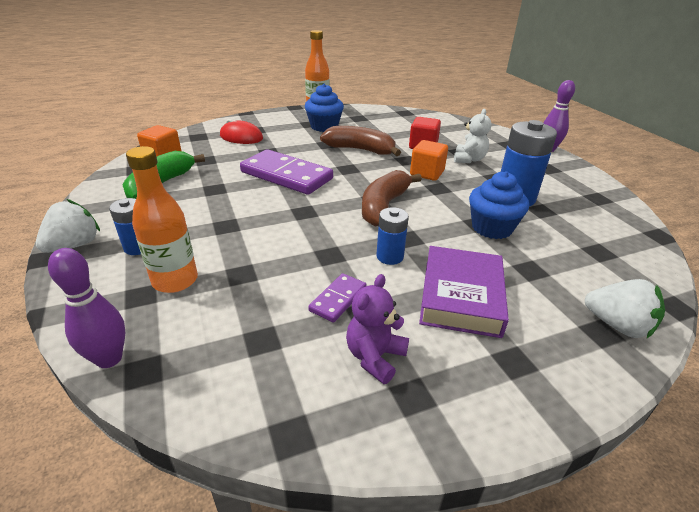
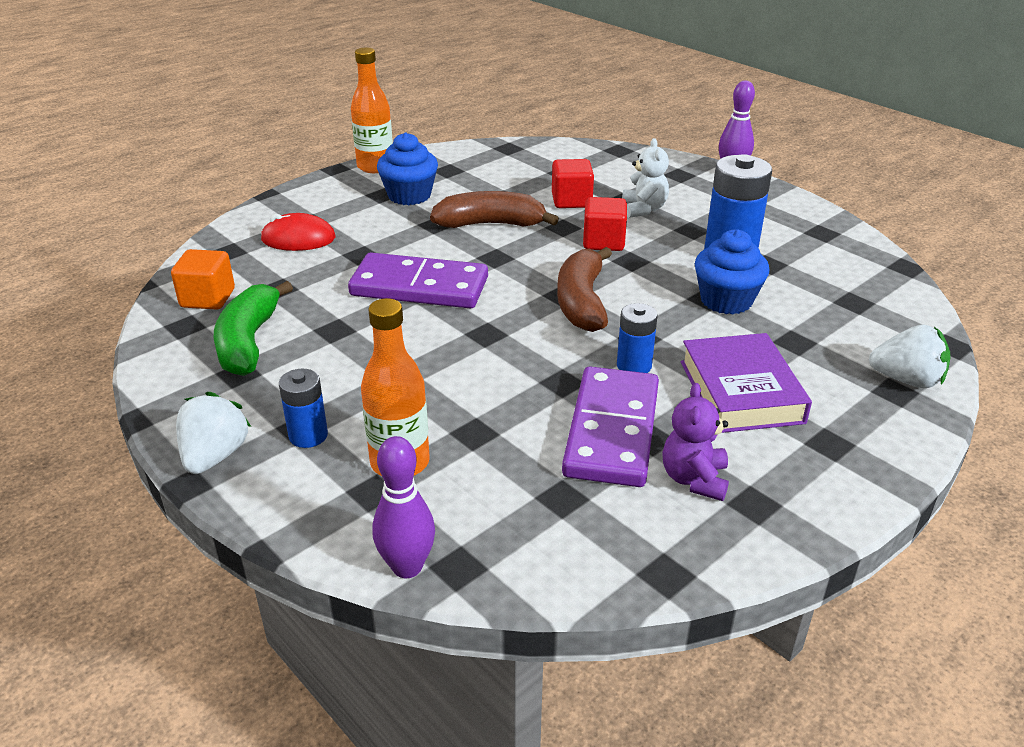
camera: 20 degrees left, 0 degrees up
purple domino [308,273,367,322] -> purple domino [562,366,659,487], size x2.08
orange cube [410,140,448,181] -> red cube [583,197,627,251]

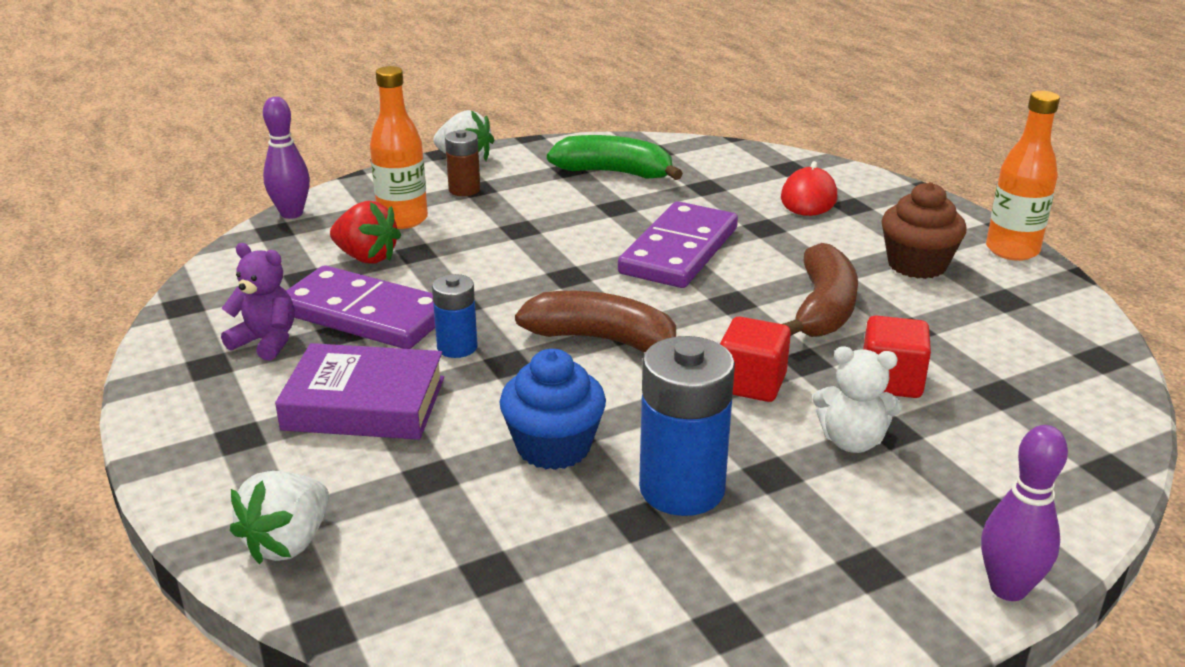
camera: 105 degrees right, 5 degrees down
orange cube [171,249,235,309] -> none
blue battery [279,369,328,448] -> brown battery [445,130,480,196]
blue cupcake [377,132,438,205] -> brown cupcake [881,182,967,279]
none -> red strawberry [330,201,401,263]

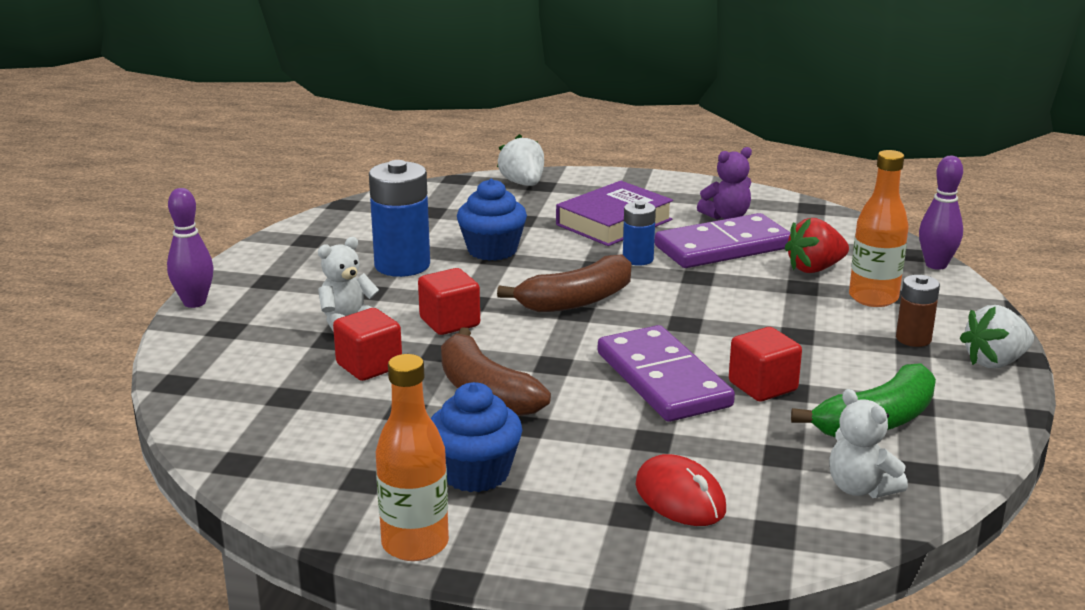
camera: 130 degrees right, 5 degrees down
brown cupcake [881,182,967,279] -> blue cupcake [430,382,522,492]
none -> red cube [729,327,802,401]
none -> white teddy bear [829,389,908,498]

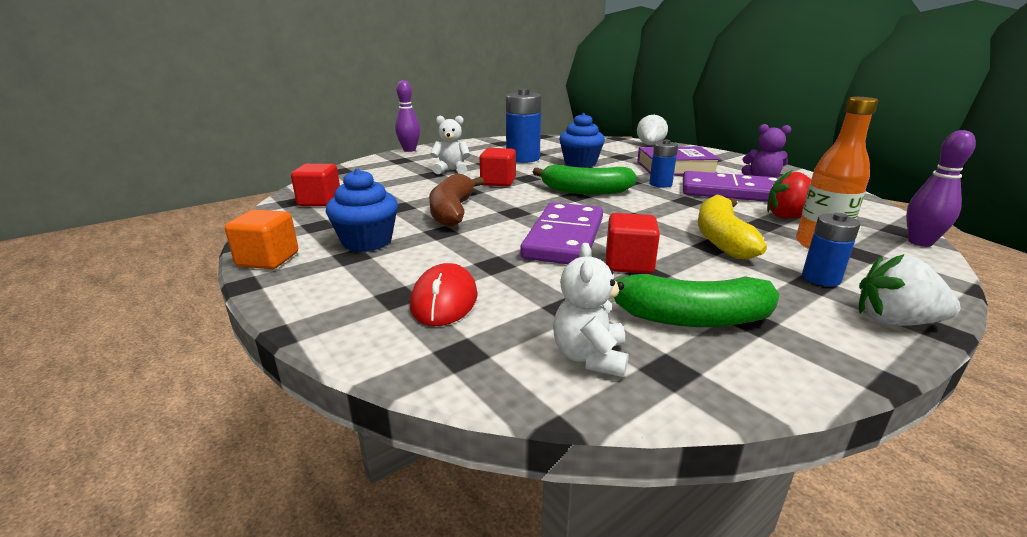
camera: 40 degrees right, 0 degrees up
red cube [333,308,402,381] -> red cube moved to [291,164,340,206]
orange bottle [376,354,449,561] -> orange cube [225,209,298,269]
brown banana [497,254,631,312] -> green banana [533,165,637,195]
brown battery [896,275,940,347] -> blue battery [802,213,860,286]
none -> yellow banana [698,195,767,259]

